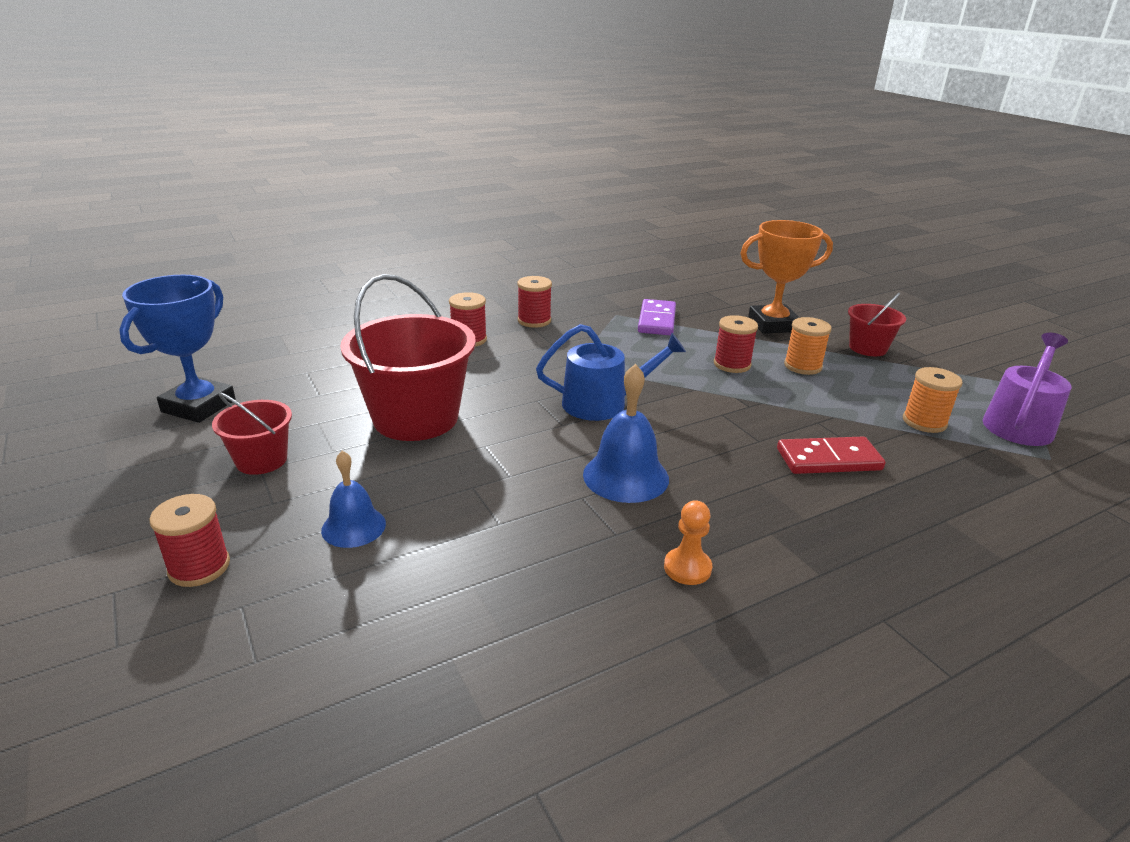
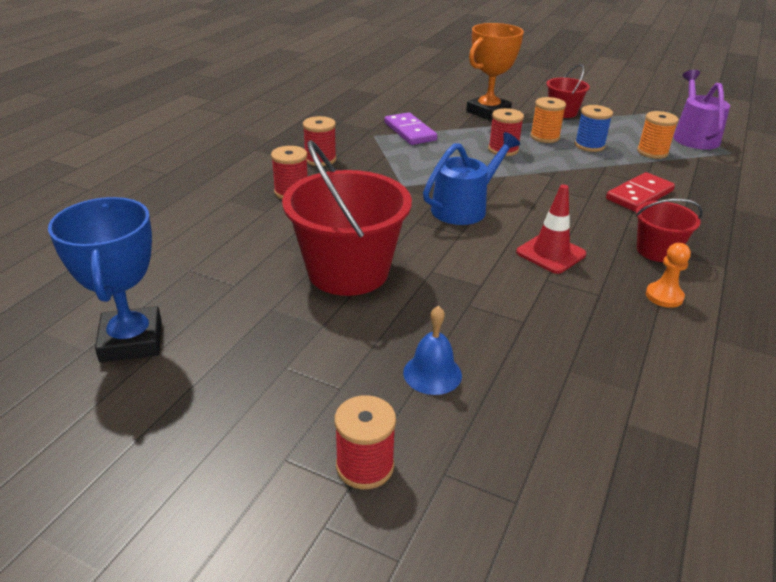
camera: 35 degrees left, 5 degrees up
red bucket [212,392,292,475] -> red bucket moved to [636,199,703,262]
blue bell [583,364,669,503] -> red traffic cone [516,184,586,274]
none -> blue spool [575,105,613,152]

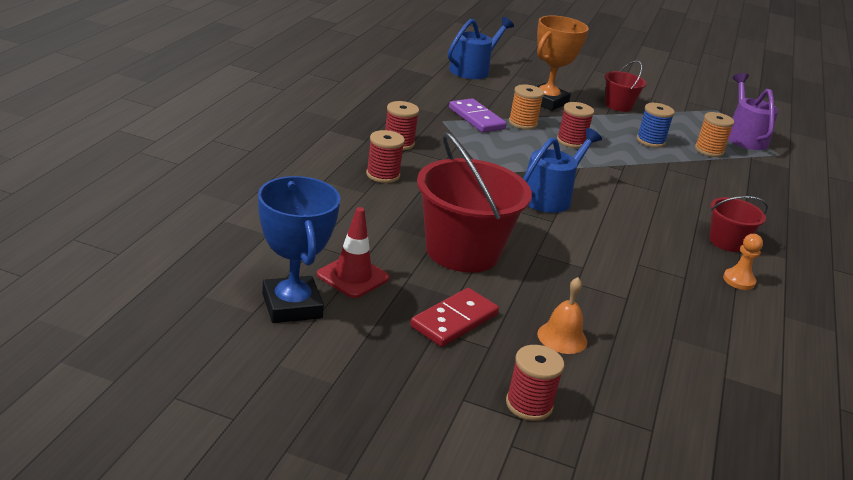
camera: 10 degrees left, 5 degrees down
blue bell [403,306,462,395] -> orange bell [537,277,587,354]
red traffic cone [516,184,586,274] -> red traffic cone moved to [317,207,389,298]
orange spool [530,97,566,143] -> orange spool moved to [509,84,544,130]
red domino [606,172,675,212] -> red domino moved to [410,288,499,347]
none -> blue watering can [448,17,514,79]

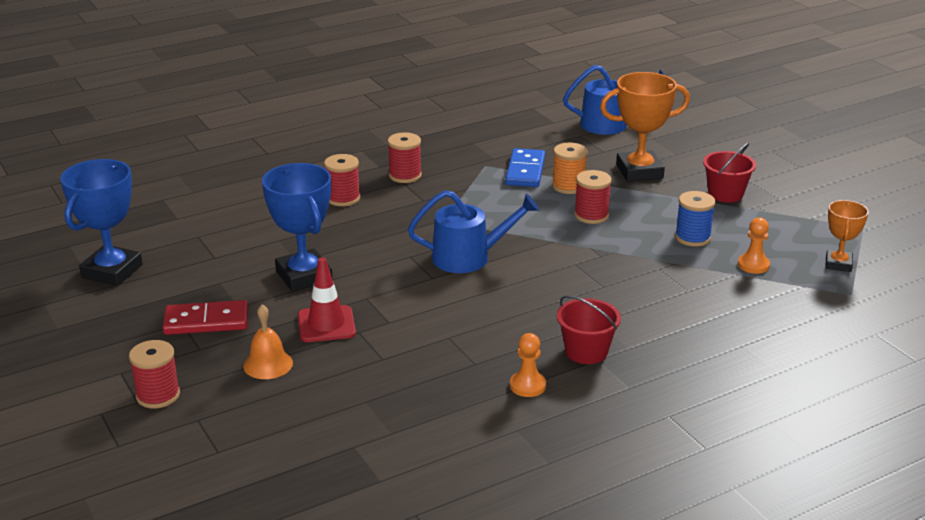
camera: 45 degrees right, 0 degrees up
red traffic cone [317,207,389,298] -> red traffic cone moved to [298,257,356,342]
red bucket [417,132,532,273] -> blue trophy [262,163,333,292]
purple domino [449,98,507,132] -> blue domino [505,148,545,187]
orange spool [695,112,734,157] -> orange pawn [738,217,770,274]
purple watering can [728,73,778,150] -> orange trophy [825,200,869,272]

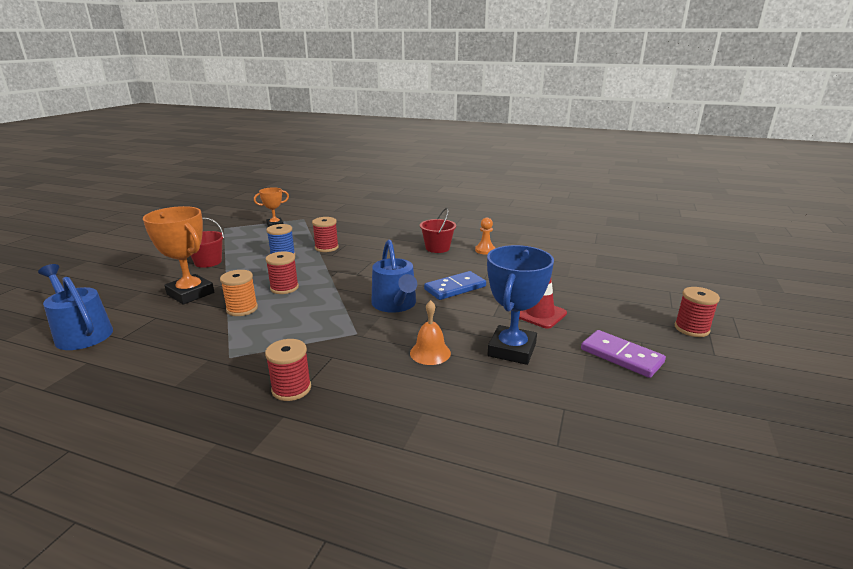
camera: 130 degrees left, 5 degrees down
blue trophy [60,159,143,286] -> none
red domino [163,300,248,335] -> purple domino [581,330,666,378]
orange bell [243,304,293,379] -> orange bell moved to [410,300,451,365]
red spool [324,154,360,206] -> red spool moved to [312,217,339,252]
blue watering can [408,190,539,273] -> blue watering can turned 150 degrees counterclockwise [371,240,417,313]
blue domino [505,148,545,187] -> blue domino moved to [424,271,486,300]
orange pawn [738,217,770,274] -> none

